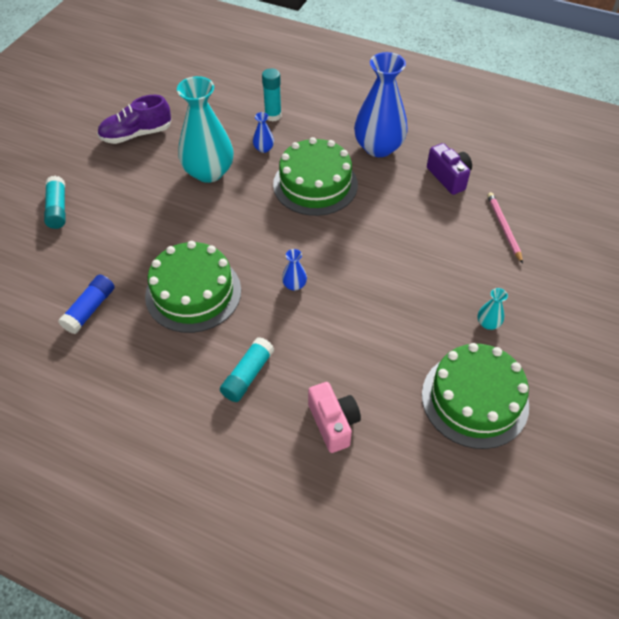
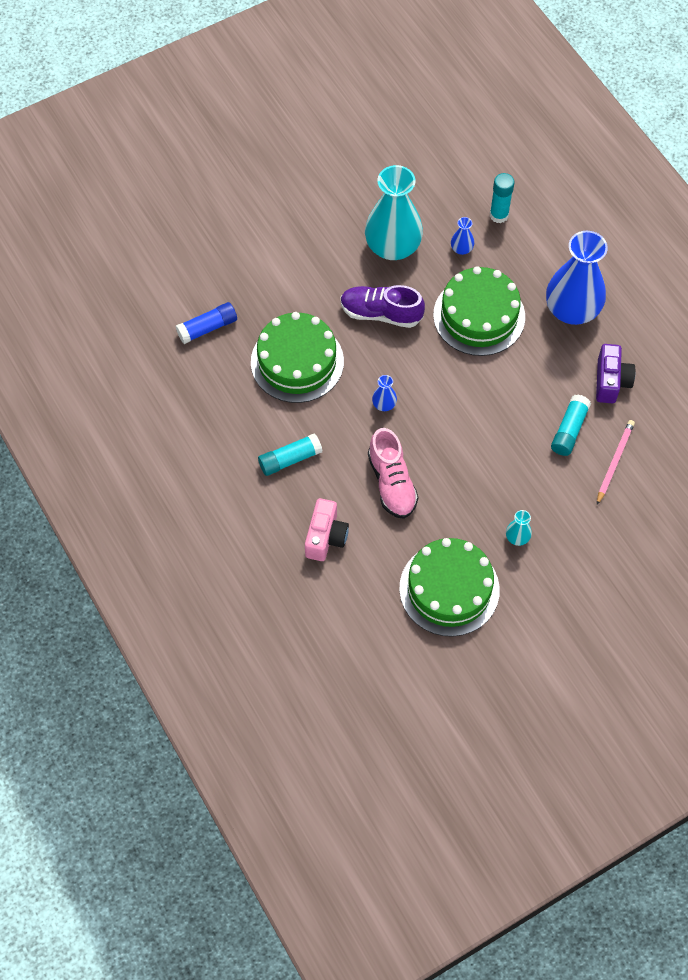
camera: 35 degrees right, 10 degrees up
turquoise glue stick [44,176,65,229] -> turquoise glue stick moved to [551,395,591,456]
purple shoe [97,95,171,144] -> purple shoe moved to [340,285,425,328]
none -> pink shoe [368,428,419,519]

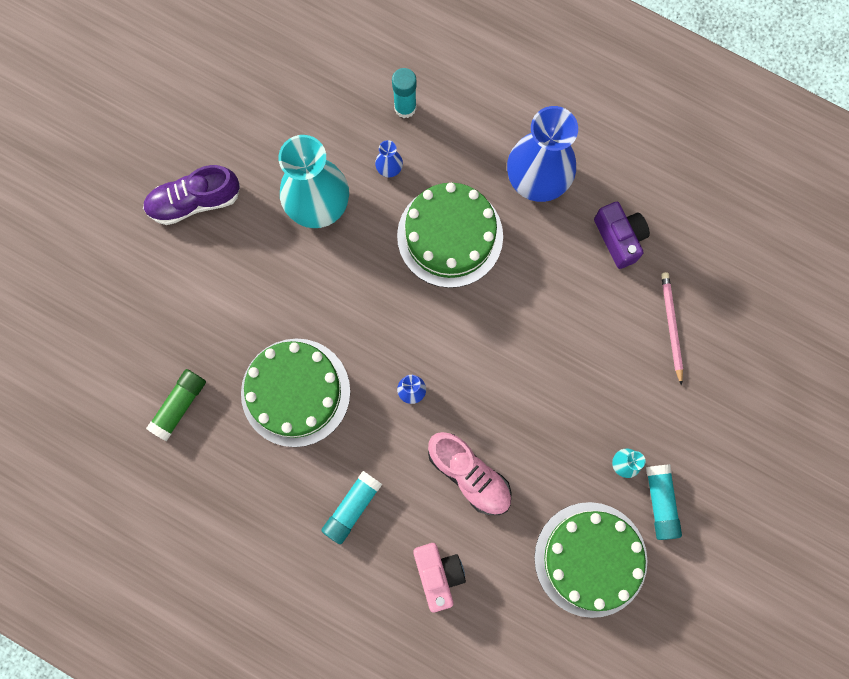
camera: 30 degrees left, 15 degrees up
blue glue stick [176,302,237,344] -> green glue stick [146,369,206,441]
purple shoe [340,285,425,328] -> purple shoe moved to [143,165,240,225]
turquoise glue stick [551,395,591,456] -> turquoise glue stick moved to [646,464,682,540]

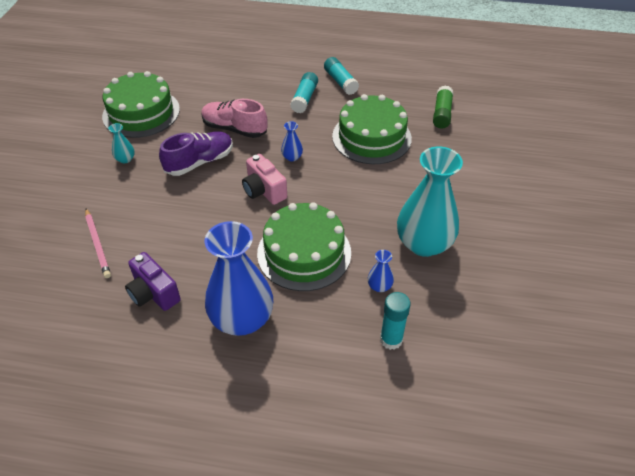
camera: 160 degrees right, 30 degrees down
purple shoe [143,165,240,225] -> purple shoe moved to [159,131,233,176]
pink camera [413,543,466,612] -> pink camera moved to [242,154,287,205]
turquoise glue stick [646,464,682,540] -> turquoise glue stick moved to [324,57,359,95]

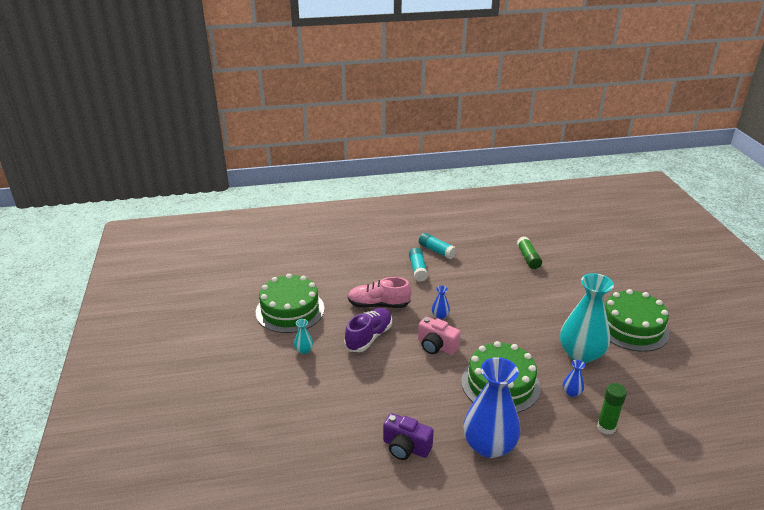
camera: 20 degrees left, 15 degrees down
pink pencil [85,209,111,278] -> none
green cake [332,94,412,164] -> green cake moved to [605,289,670,352]
turquoise glue stick [380,292,411,350] -> green glue stick [597,383,627,435]

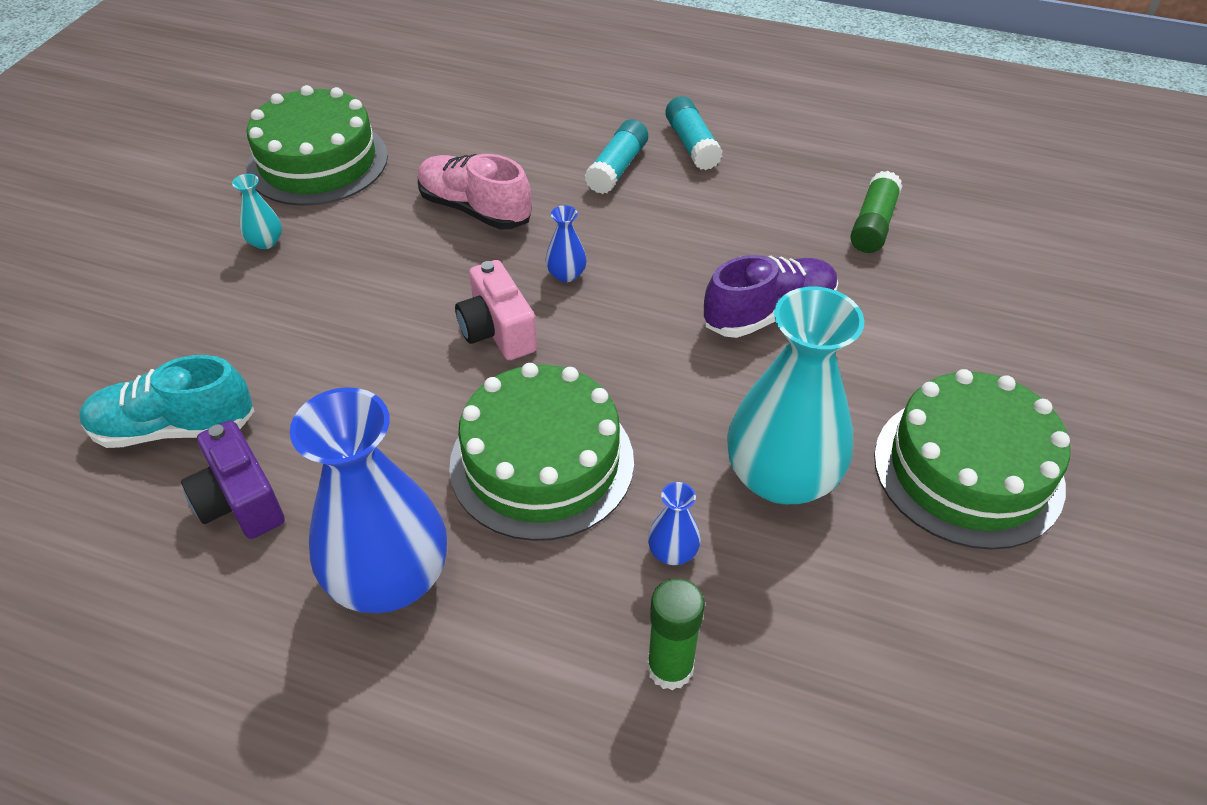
camera: 30 degrees right, 15 degrees up
purple shoe [345,308,392,352] -> purple shoe moved to [704,255,838,338]
none -> turquoise shoe [79,355,254,448]

